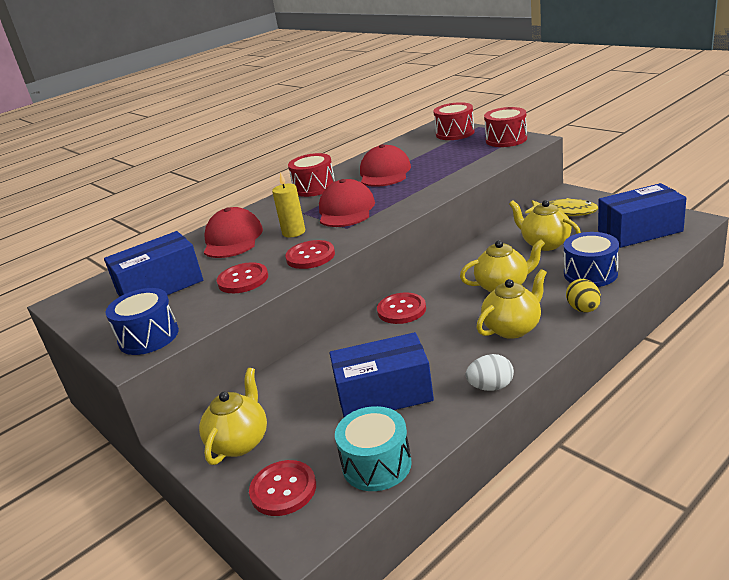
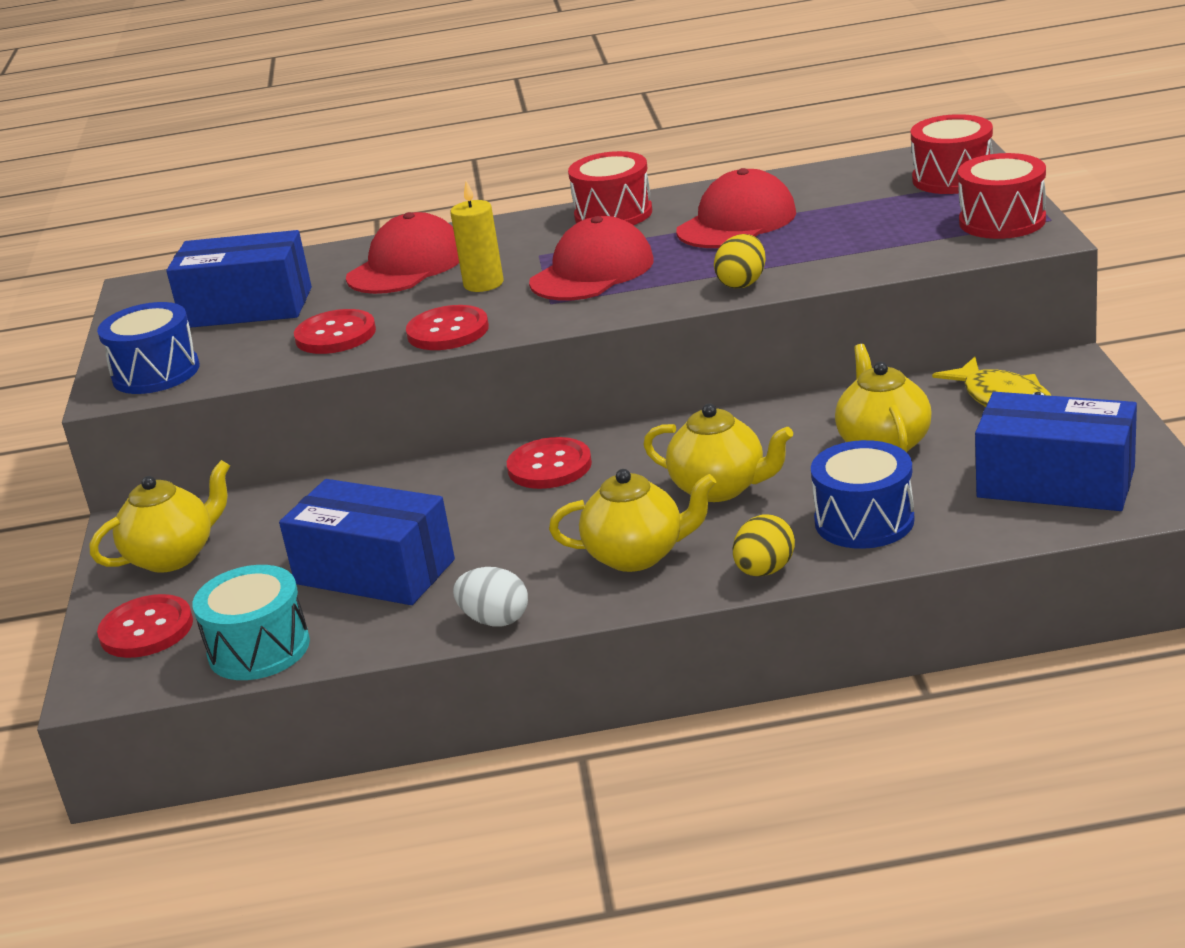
camera: 35 degrees right, 0 degrees up
none -> yellow egg [714,234,766,289]

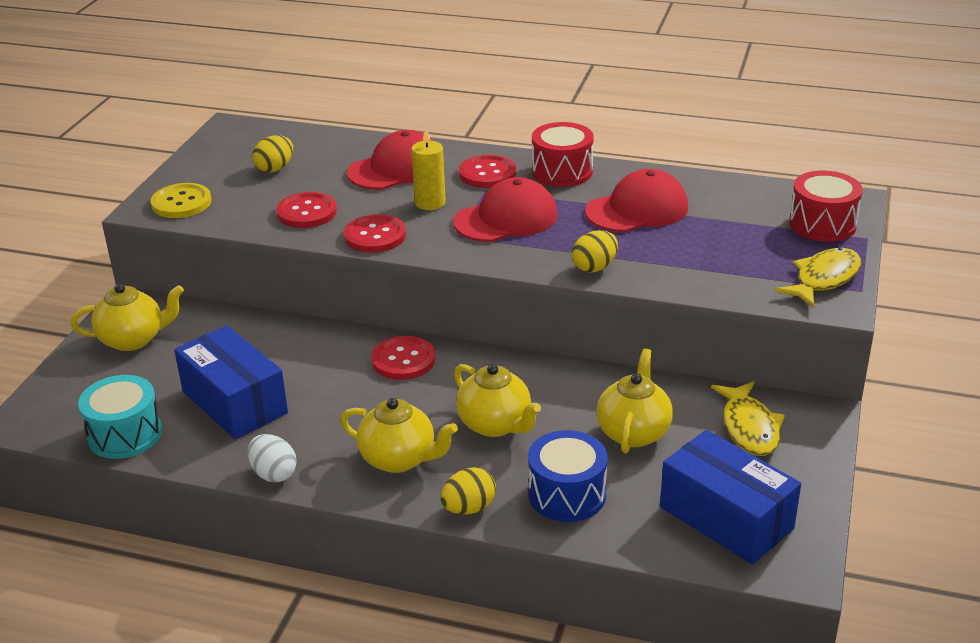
camera: 20 degrees right, 5 degrees up
blue drum [97,302,200,394] -> yellow button [151,183,211,218]
red button [97,594,193,658] -> red button moved to [459,155,516,188]
blue box [166,230,312,328] -> yellow egg [253,135,293,172]
red drum [958,153,1046,239] -> yellow fish [775,248,861,308]

